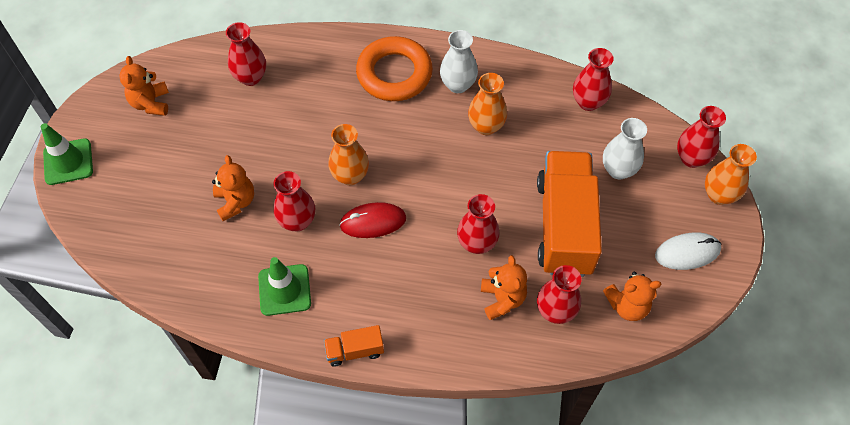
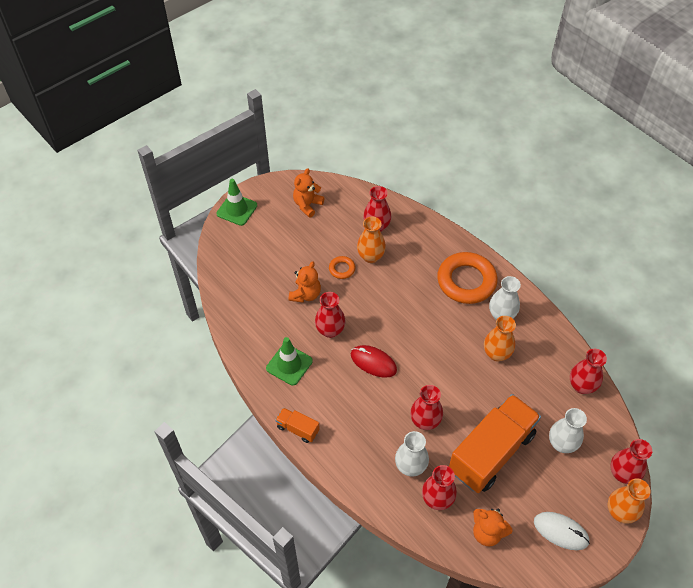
camera: 40 degrees right, 5 degrees down
orange vase [329,124,369,185] -> orange vase moved to [357,216,386,263]
orange teddy bear [481,255,527,320] -> white vase [395,431,429,477]
none -> orange ring [329,256,355,279]

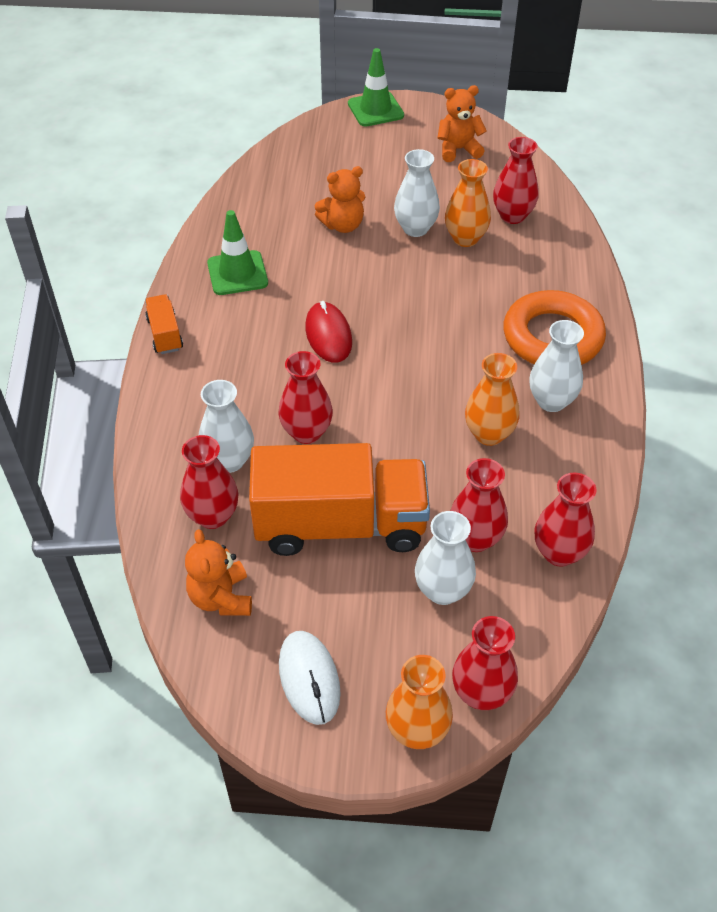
camera: 45 degrees right, 5 degrees down
red vase [315,292,346,338] -> red vase moved to [450,458,508,552]
orange ring [329,256,355,279] -> white vase [394,149,440,237]

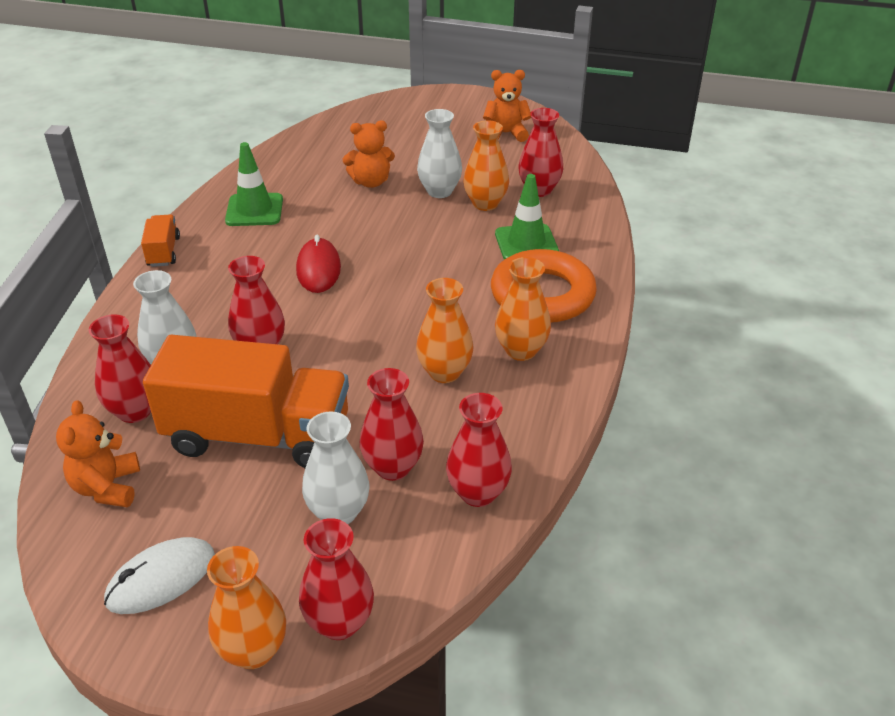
camera: 10 degrees right, 10 degrees down
white mouse [279,631,341,725] -> white mouse turned 60 degrees clockwise [104,537,215,614]
green traffic cone [348,48,404,127] -> green traffic cone moved to [495,174,559,260]
white vase [529,320,584,412] -> orange vase [495,257,551,361]

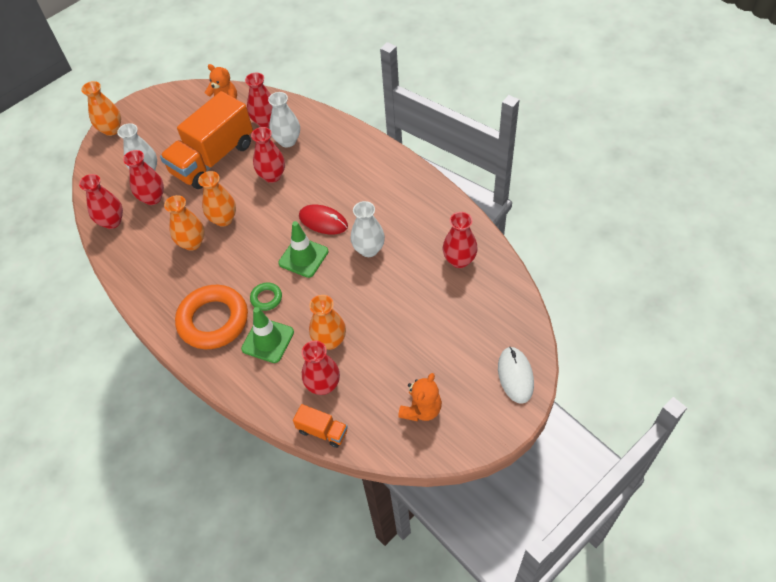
camera: 125 degrees right, 15 degrees up
white mouse [104,537,215,614] -> white mouse moved to [498,347,534,404]
orange truck [141,214,180,267] -> orange truck moved to [293,404,348,448]
green traffic cone [225,142,283,226] -> green traffic cone moved to [278,221,328,278]
red vase [299,518,374,640] -> red vase moved to [443,212,478,268]
orange teddy bear [343,120,395,188] -> none
white vase [417,109,462,198] -> white vase moved to [350,201,385,257]
orange vase [495,257,551,361] -> orange vase moved to [198,171,236,227]
none -> green ring [250,282,282,311]

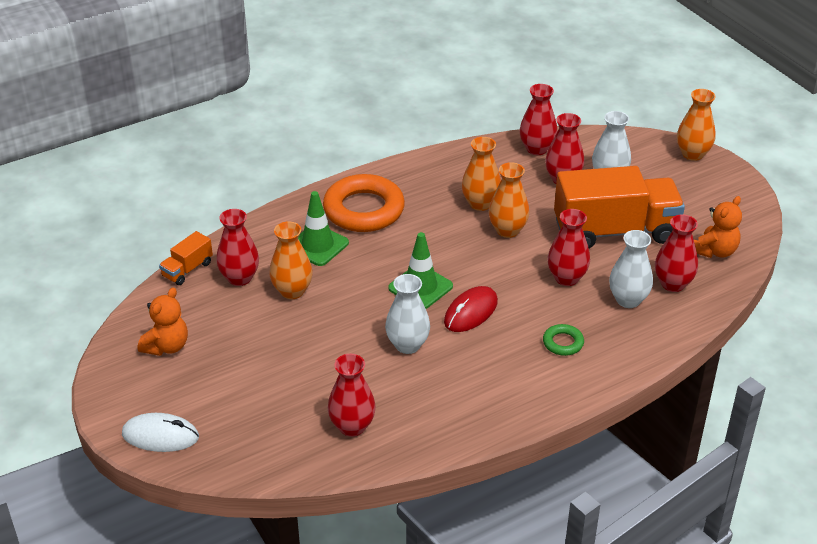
camera: 100 degrees right, 15 degrees down
orange truck [160,91,253,189] -> orange truck turned 120 degrees clockwise [554,166,685,248]
green ring [250,282,282,311] -> green ring moved to [543,324,584,356]
orange teddy bear [398,373,442,421] -> orange teddy bear turned 105 degrees counterclockwise [138,288,188,356]

